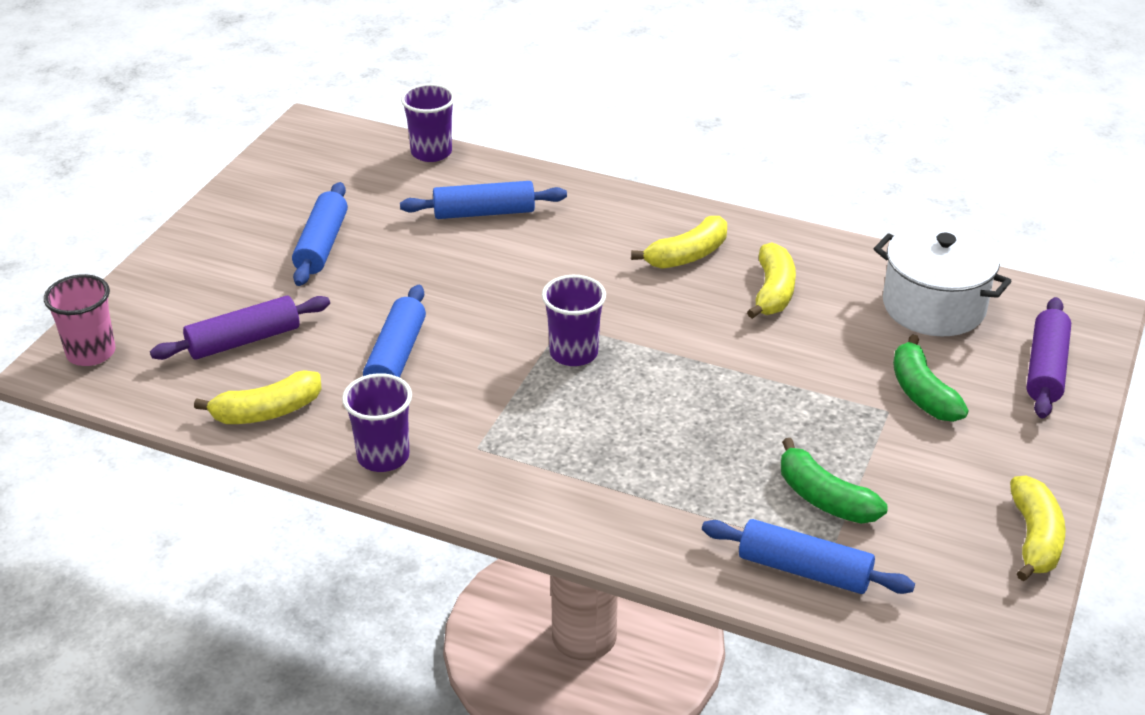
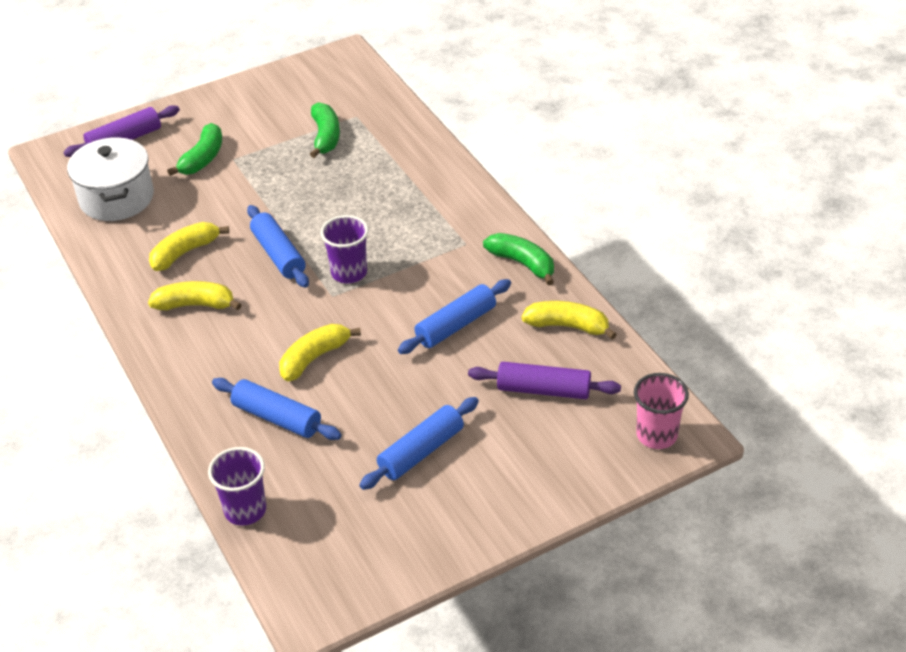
camera: 140 degrees left, 5 degrees up
purple cup [342,373,412,472] -> green banana [483,233,554,286]
blue rolling pin [702,519,915,594] -> blue rolling pin moved to [247,205,309,288]
yellow banana [1010,476,1066,581] -> yellow banana moved to [279,324,361,382]

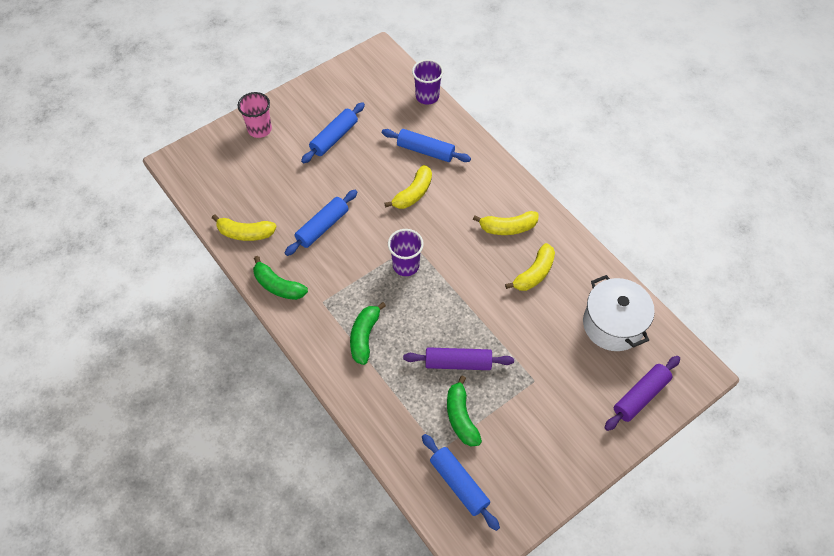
camera: 170 degrees right, 15 degrees up
green banana [167,123,222,176] -> green banana moved to [350,302,386,365]
blue rolling pin [247,205,309,288] -> blue rolling pin moved to [422,434,500,531]
purple rolling pin [468,362,621,399] -> purple rolling pin moved to [403,347,514,370]
pink cup [634,373,689,449] -> pink cup moved to [238,92,272,138]

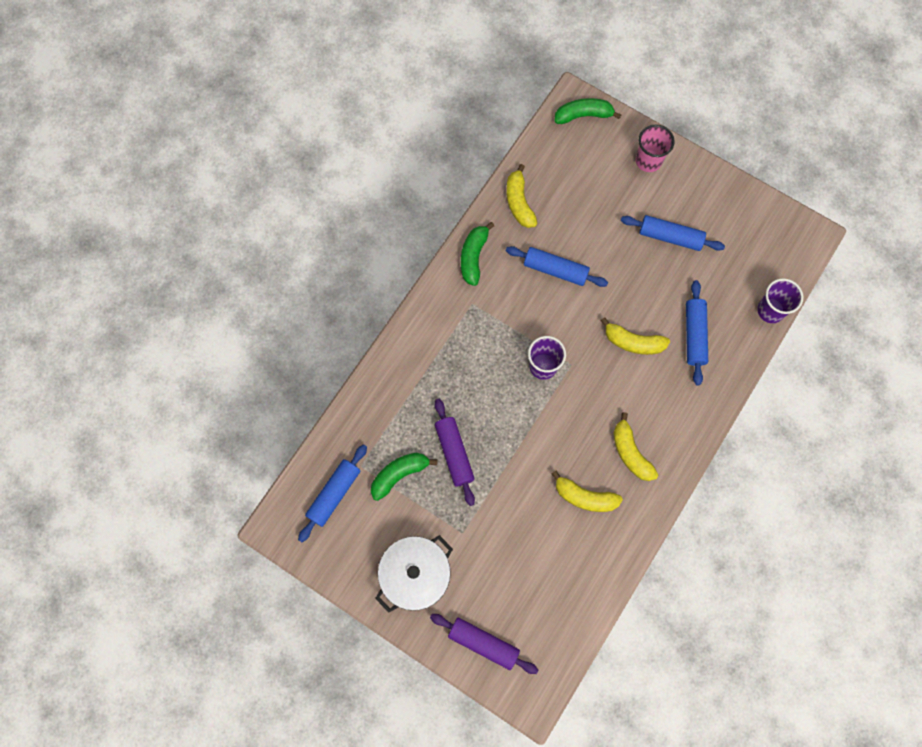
camera: 70 degrees right, 15 degrees up
green banana [350,302,386,365] -> green banana moved to [554,98,621,124]
white pot [583,275,655,351] -> white pot moved to [375,535,453,613]

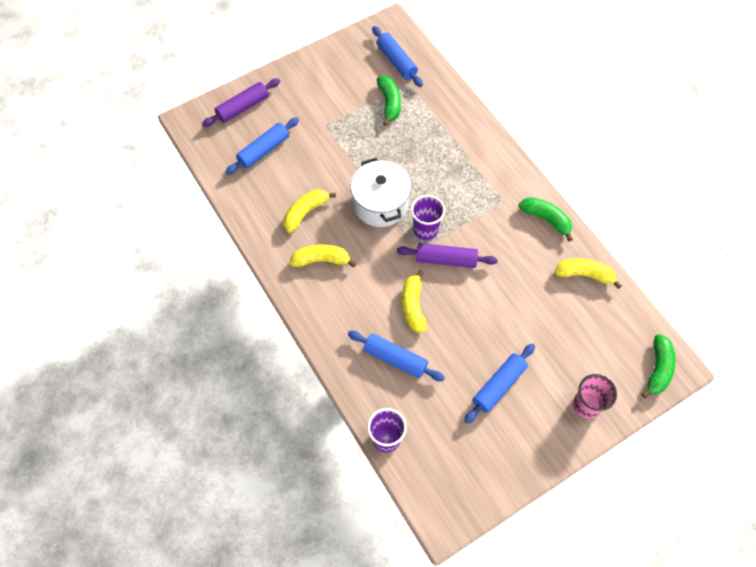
camera: 115 degrees right, 10 degrees down
white pot [375,535,453,613] -> white pot moved to [351,158,411,227]
purple rolling pin [435,399,475,506] -> purple rolling pin moved to [397,243,498,268]
blue rolling pin [506,246,608,287] -> blue rolling pin moved to [225,117,299,175]
yellow banana [601,317,670,355] -> yellow banana turned 45 degrees counterclockwise [402,270,427,333]

